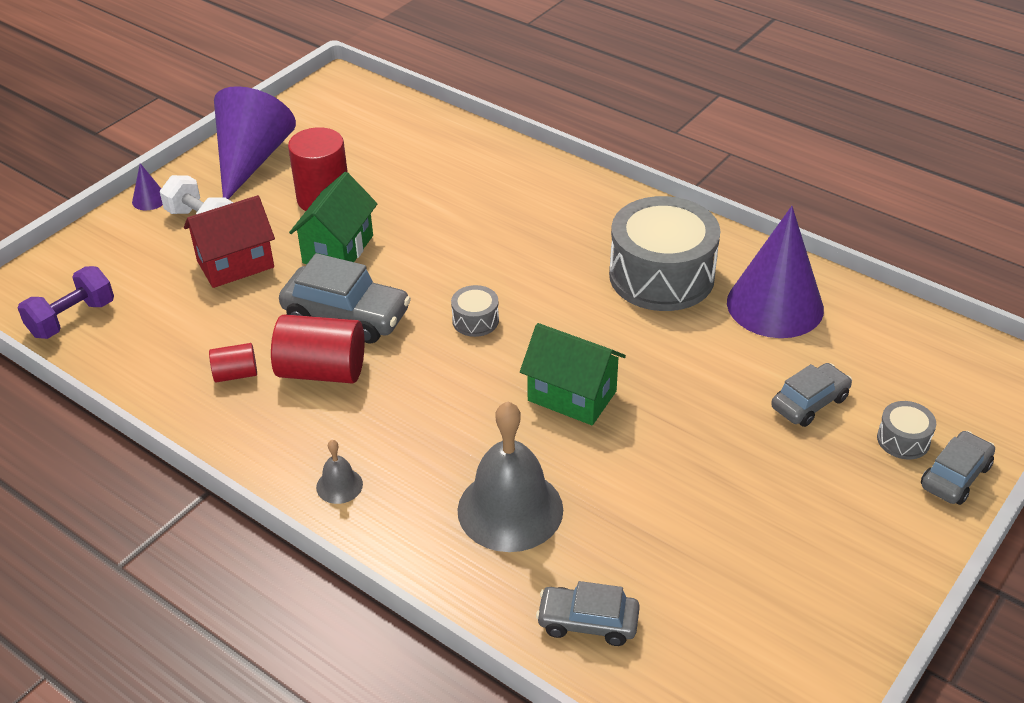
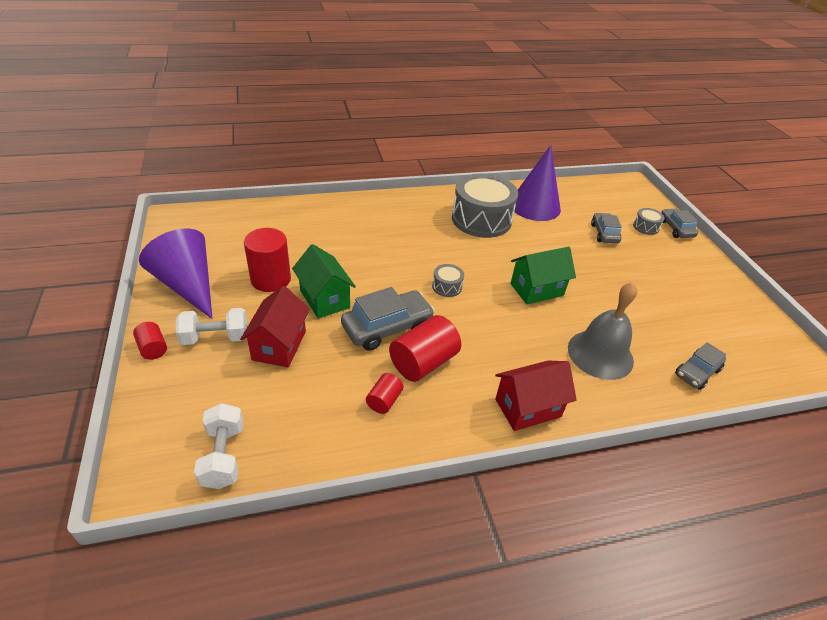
camera: 55 degrees left, 0 degrees up
purple dumbbell [18,266,114,339] -> white dumbbell [194,403,244,489]
purple cone [132,163,163,211] -> red cylinder [133,322,167,360]
grey bell [316,440,363,504] -> red house [495,361,577,431]

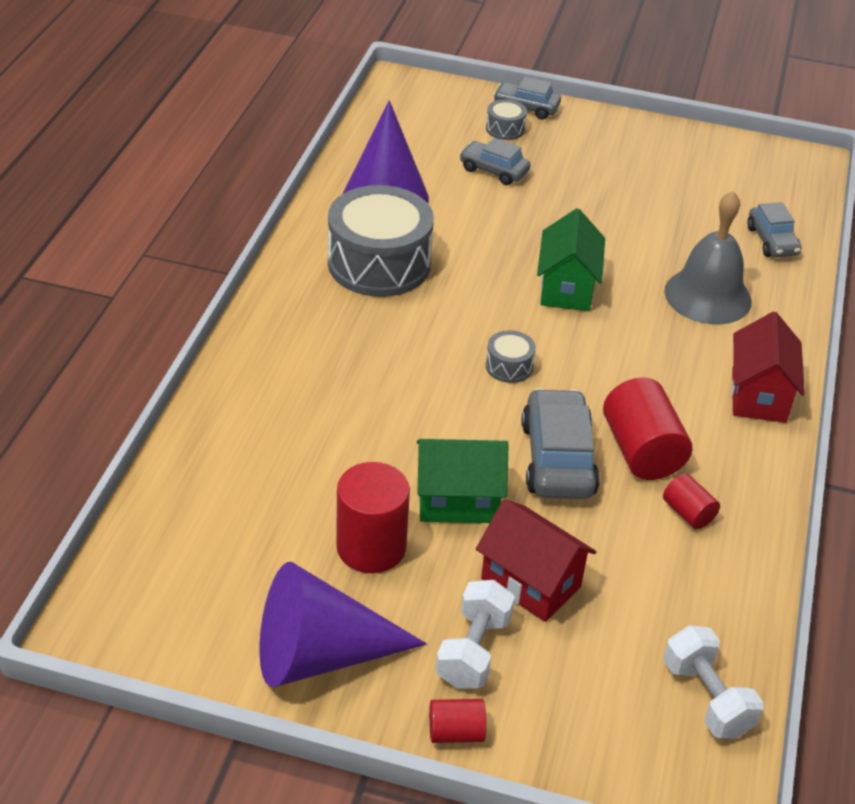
camera: 60 degrees left, 0 degrees up
white dumbbell [194,403,244,489] -> white dumbbell turned 45 degrees clockwise [663,625,764,738]

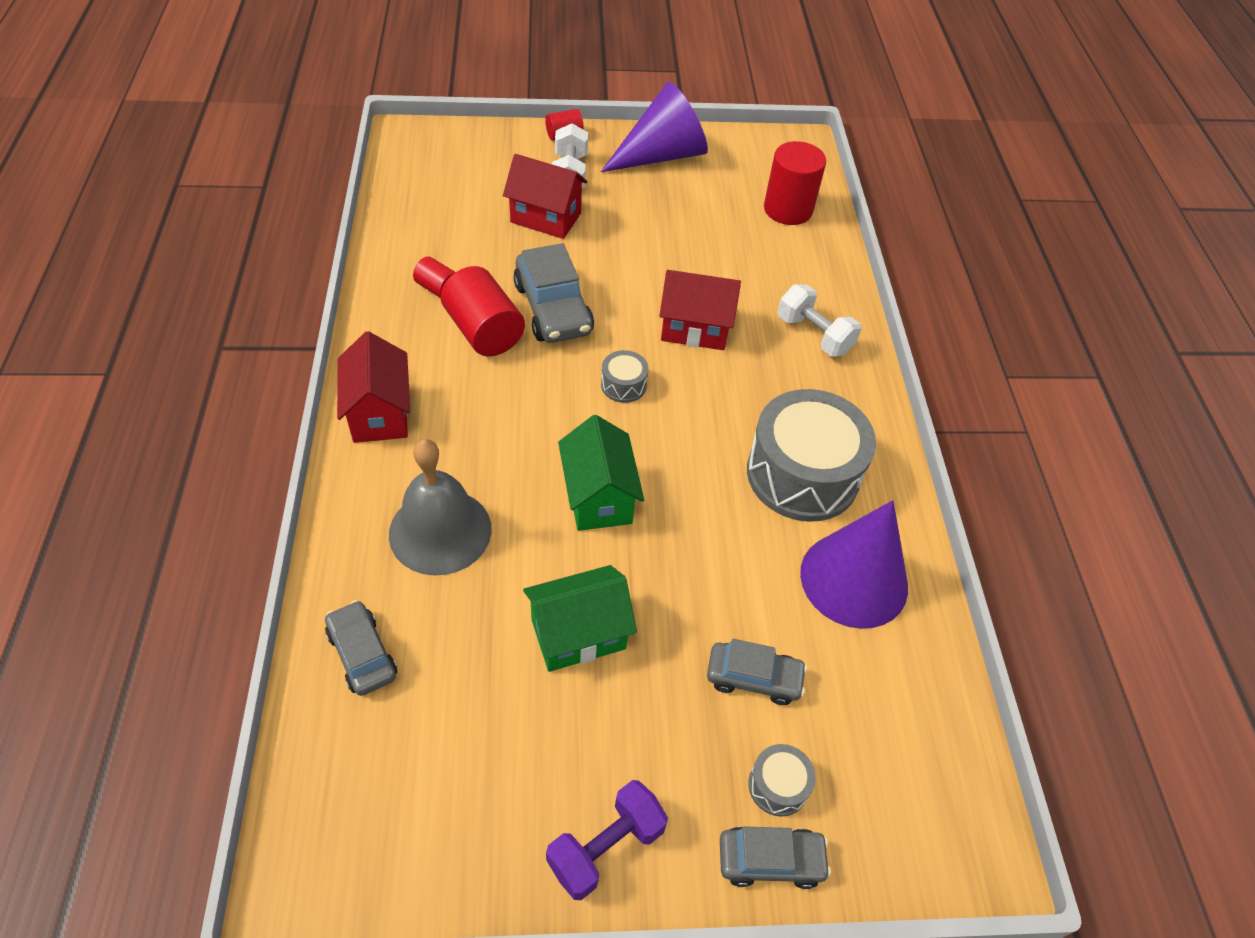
camera: 160 degrees right, 10 degrees up
red cylinder [336,462,410,573] -> red cylinder moved to [764,141,826,225]
green house [417,439,509,523] -> green house moved to [523,565,637,672]
white dumbbell [663,625,764,738] -> white dumbbell moved to [778,284,862,357]
none -> purple dumbbell [546,780,668,900]
none -> red house [659,270,741,350]

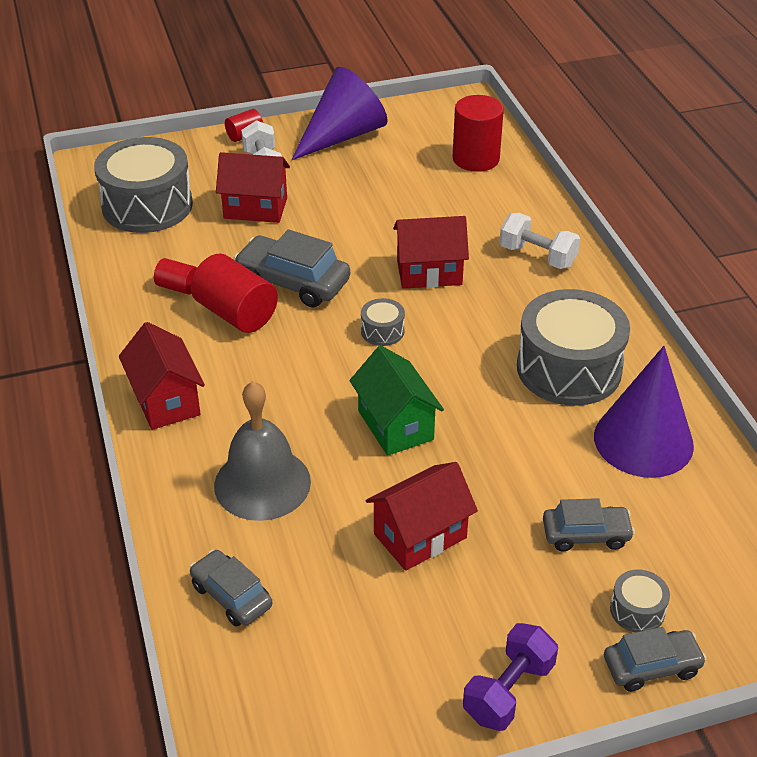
camera: 10 degrees left, 10 degrees down
grey car [513,243,594,343] -> grey car turned 150 degrees clockwise [233,229,350,308]
green house [523,565,637,672] -> red house [366,462,478,571]
none -> grey drum [94,137,193,233]

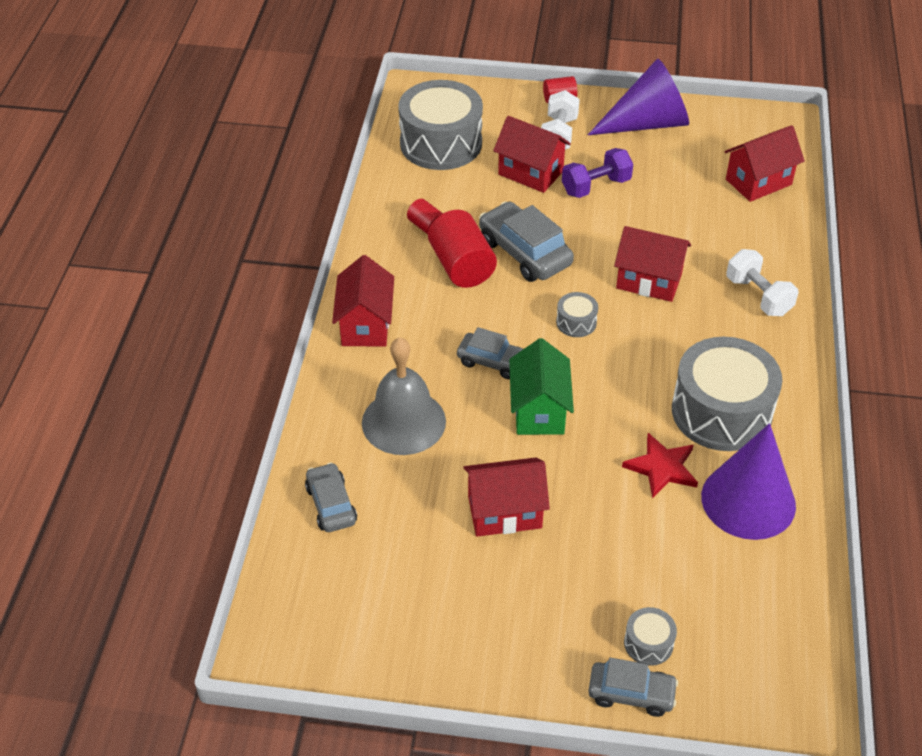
camera: 25 degrees right, 5 degrees up
red cylinder [453,95,504,172] -> red house [724,125,805,202]
purple dumbbell [463,623,558,731] -> purple dumbbell moved to [562,148,633,198]
grey car [543,498,635,552] -> grey car moved to [457,327,523,379]
none -> red star [622,433,698,499]

